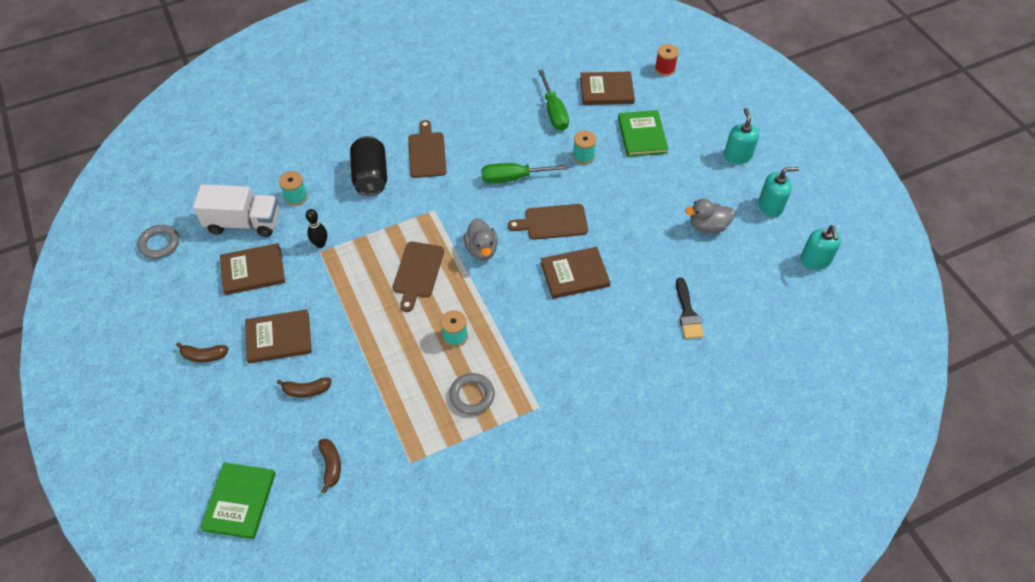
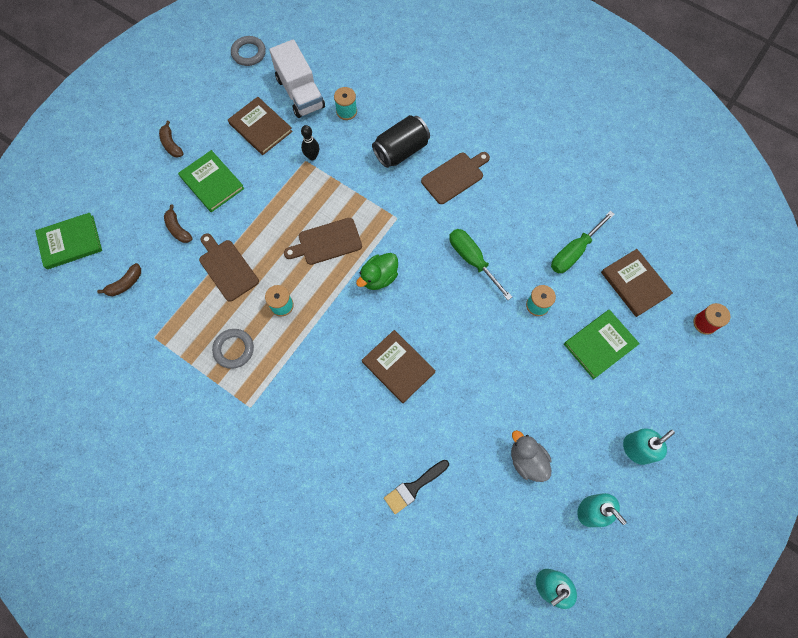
camera: 60 degrees right, 15 degrees up
brown book [245,309,312,364] -> green book [178,150,244,212]
grey duck [464,218,498,260] -> green duck [356,253,398,290]
brown cutting board [508,204,588,240] -> brown cutting board moved to [199,233,259,302]

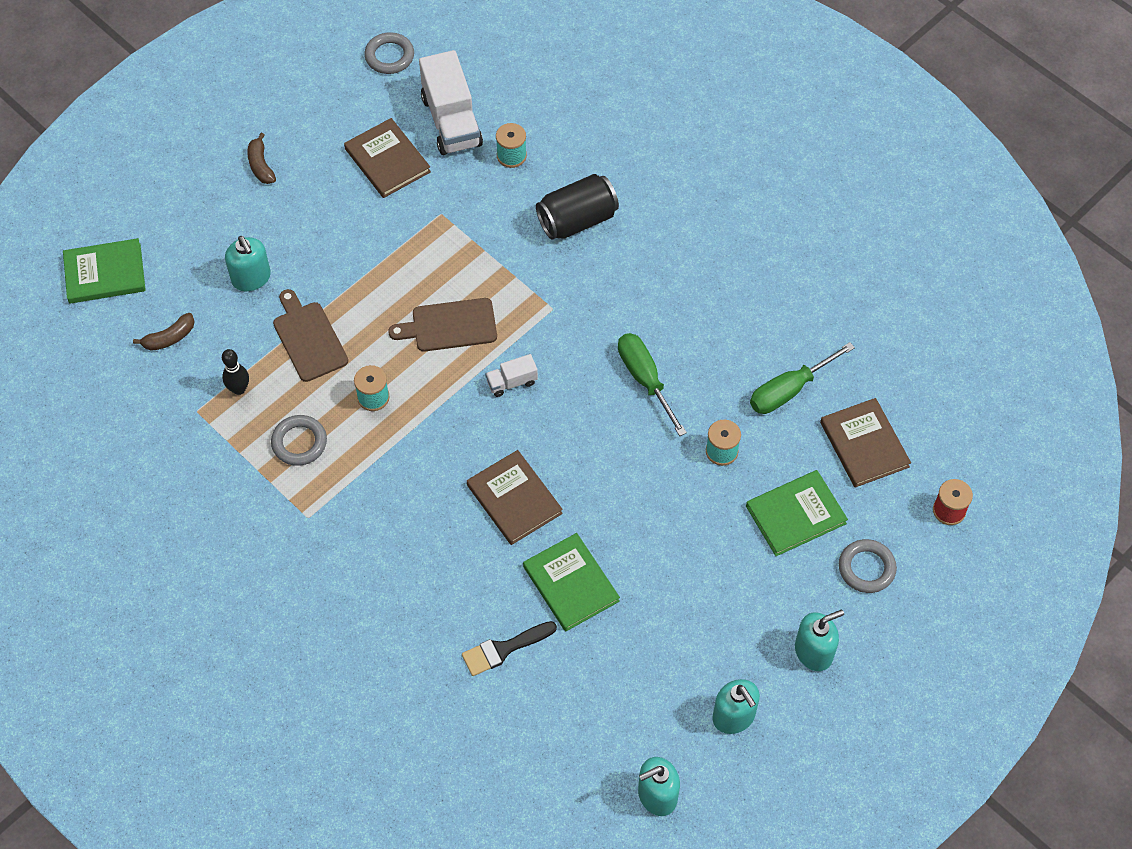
camera: 10 degrees right, 10 degrees down
brown banana [164,204,193,243] -> turquoise soap dispenser [225,236,271,291]
green book [178,150,244,212] -> green book moved to [523,533,620,631]
black bowling pin [301,125,319,160] -> black bowling pin moved to [222,349,249,395]
green duck [356,253,398,290] -> white truck [486,354,538,397]
brown cutting board [421,152,490,204] -> none
grey duck [511,430,552,482] -> none
none -> grey ring [839,539,897,593]

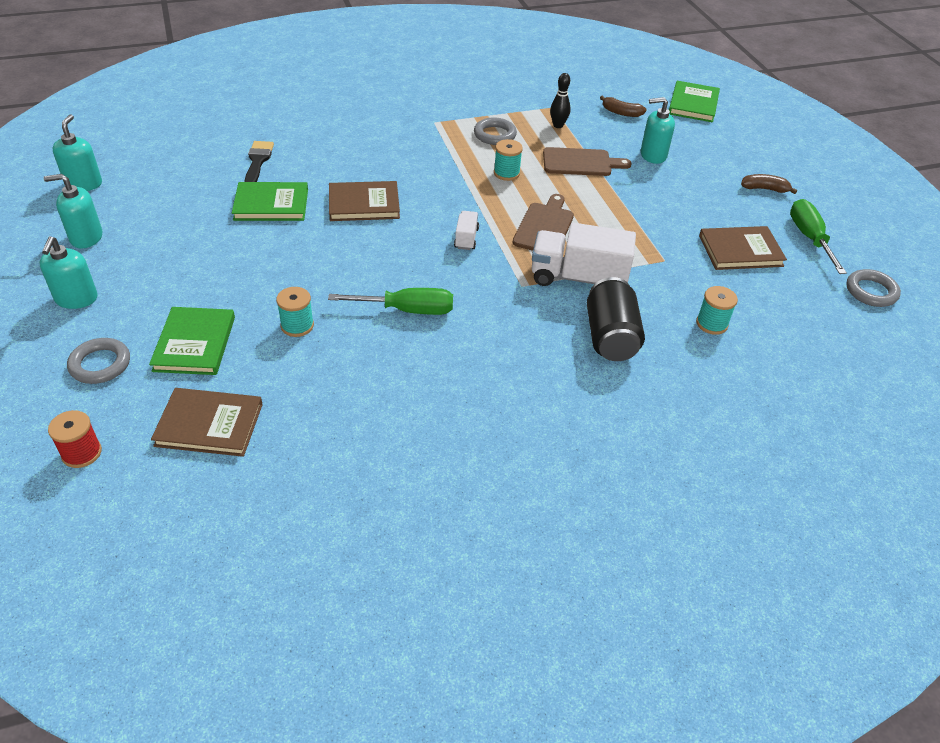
camera: 115 degrees right, 15 degrees down
brown banana [133,313,195,351] -> brown banana turned 60 degrees counterclockwise [600,95,646,117]
white truck [419,50,483,155] -> white truck moved to [532,223,636,286]
green screwdriver [750,342,855,414] -> green screwdriver moved to [790,199,847,274]

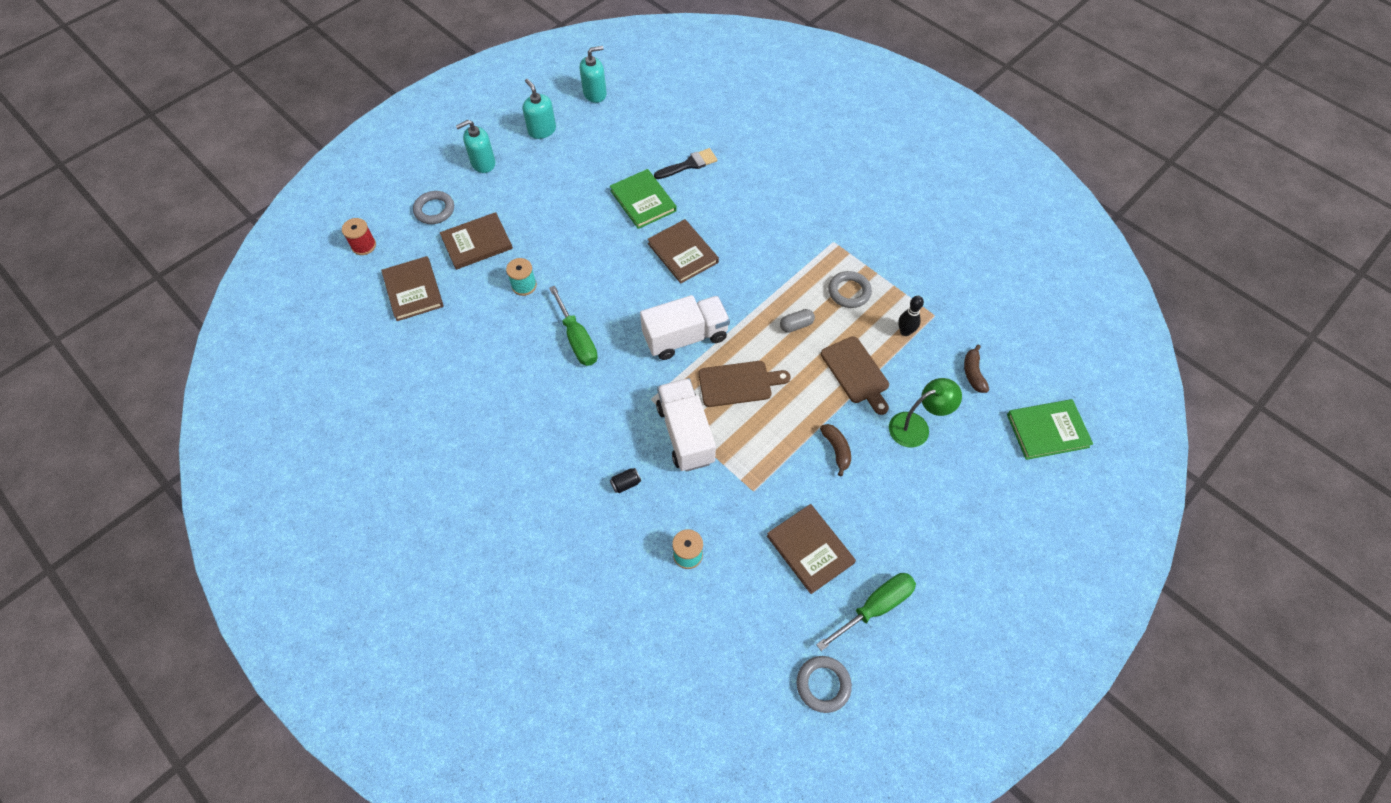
camera: 65 degrees right, 15 degrees up
green book [149,307,235,375] -> brown book [440,212,513,270]
white truck [454,211,479,250] -> white truck [640,295,730,360], size x2.06
turquoise spool [494,139,523,181] -> grey capsule [780,309,815,333]
black can [587,277,645,361] -> black can [610,468,641,493], size x0.40
turquoise soap dispenser [641,97,675,164] -> green lamp [889,378,962,447]
brown banana [741,174,797,194] -> brown banana moved to [820,424,851,476]

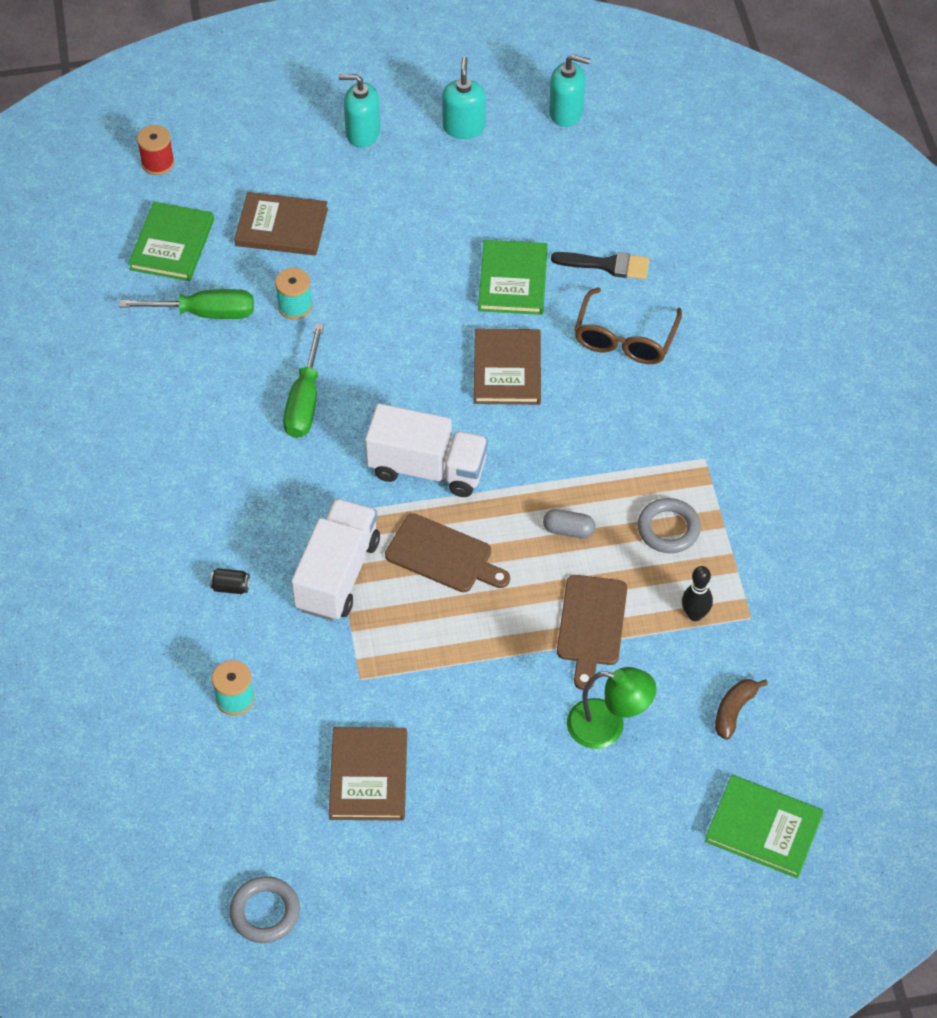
camera: 35 degrees right, 5 degrees down
brown book [381,256,444,321] -> green book [128,202,214,281]
grey ring [413,191,454,224] -> none
green screwdriver [816,573,916,651] -> green screwdriver moved to [119,289,254,319]
brown banana [820,424,851,476] -> none
none -> brown glasses [574,287,682,364]

